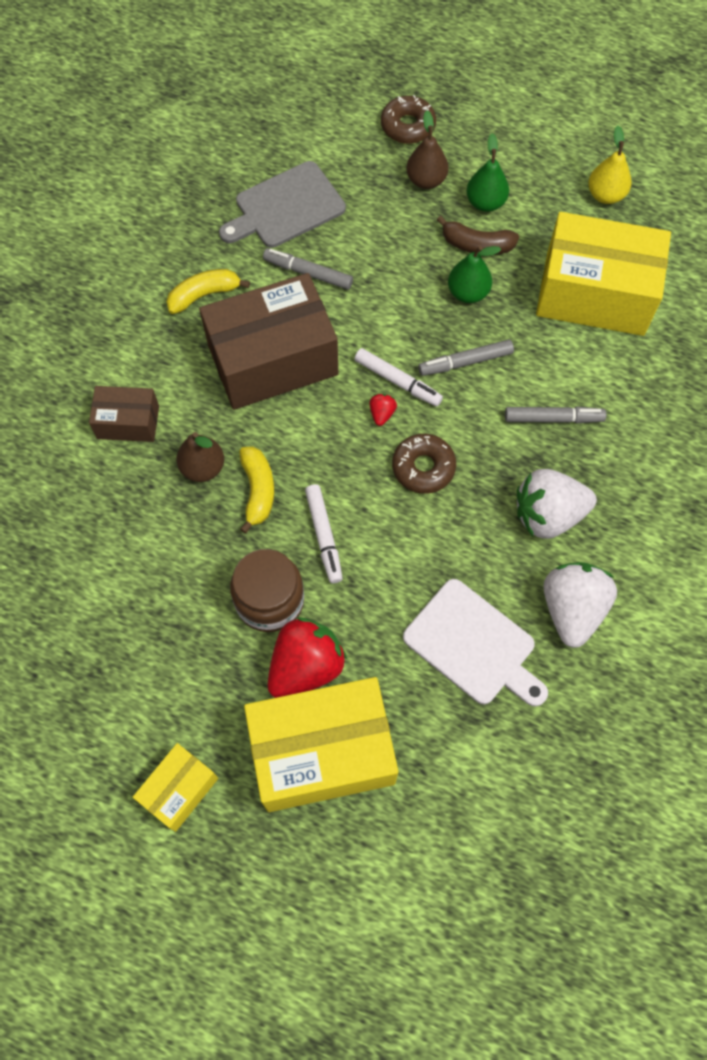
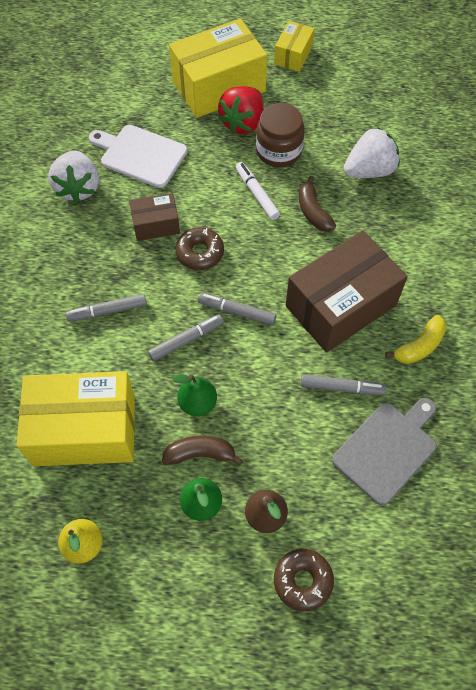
camera: 165 degrees right, 5 degrees down
brown box [89,386,159,442] -> brown box moved to [129,193,180,241]
brown pear [177,432,224,482] -> none
yellow banana [239,446,274,533] -> brown banana [299,176,336,232]
white marker [354,348,443,407] -> grey marker [198,293,276,325]
red strawberry [370,394,397,426] -> none
white strawberry [517,469,597,539] -> white strawberry moved to [344,127,400,178]

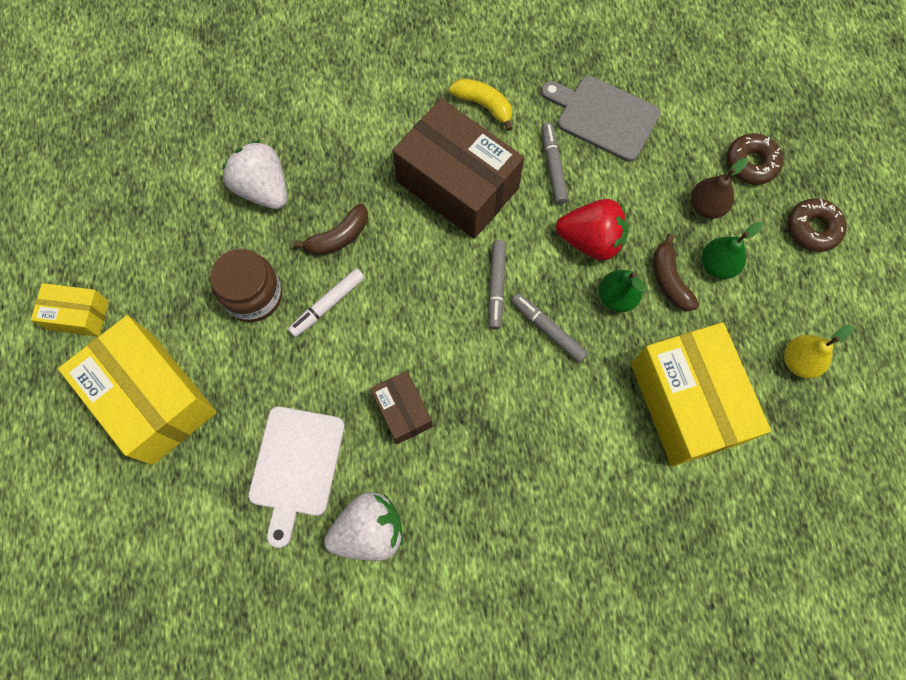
camera: 105 degrees left, 10 degrees up
grey marker [66,294,147,322] -> none
brown donut [176,227,224,270] -> brown donut moved to [788,198,847,252]
red strawberry [218,86,264,134] -> red strawberry moved to [556,199,629,261]

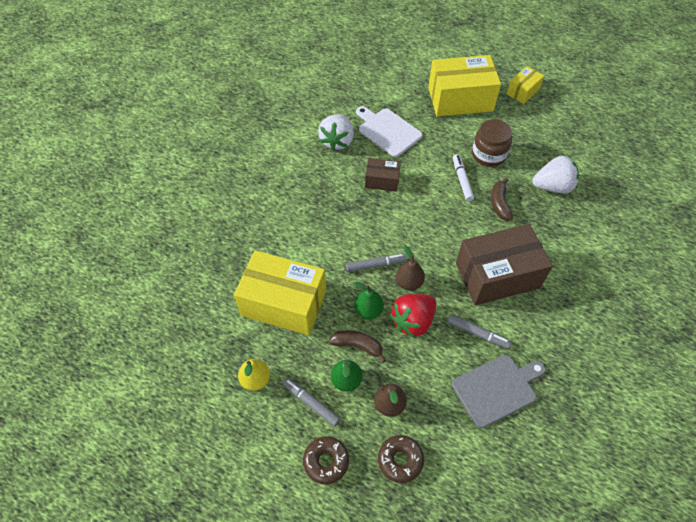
camera: 125 degrees right, 15 degrees down
yellow banana [449,78,513,131] -> none
grey marker [488,240,506,330] -> grey marker moved to [282,377,340,427]
none -> brown pear [396,245,425,291]

